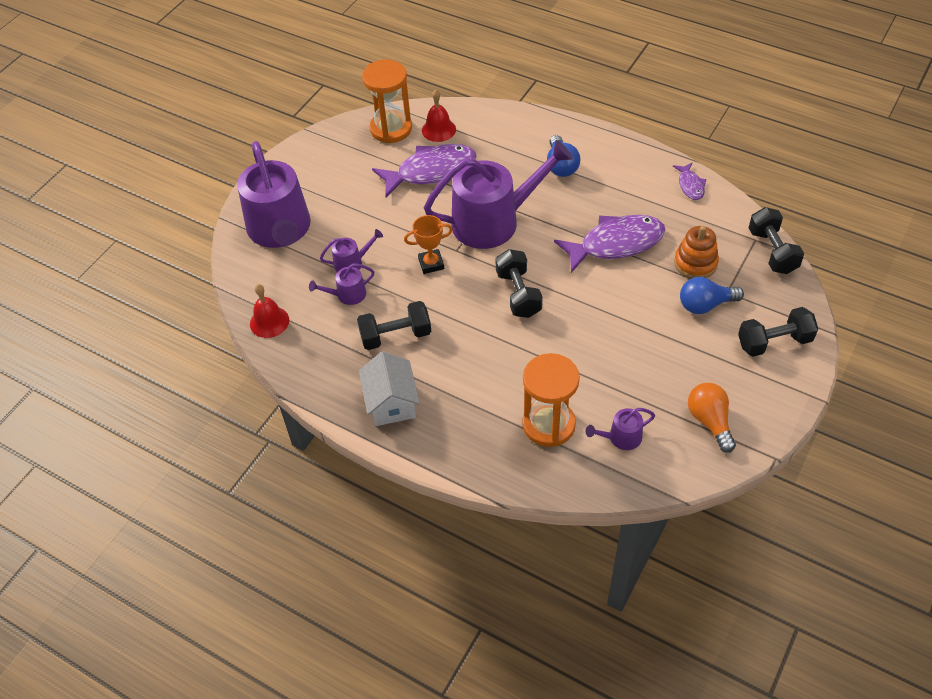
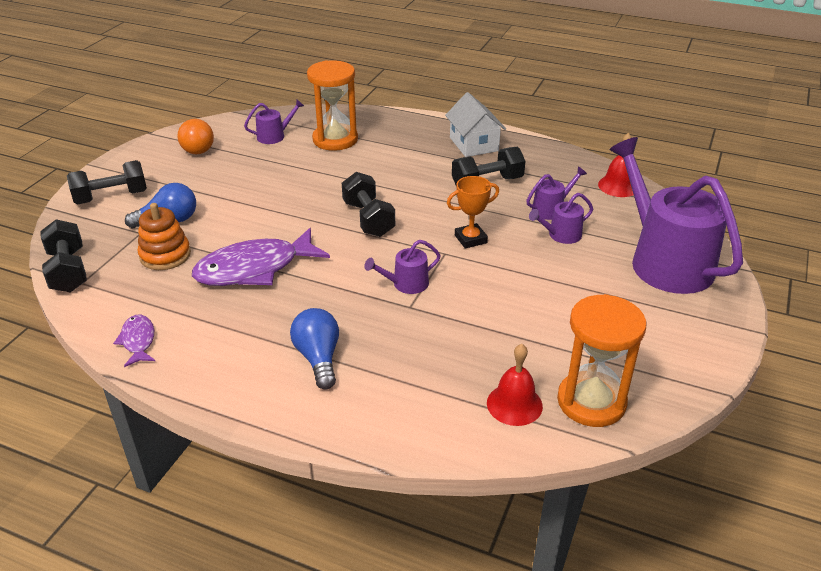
camera: 170 degrees right, 15 degrees down
purple fish [372,144,477,197] -> none
purple watering can [424,140,573,249] -> purple watering can [364,240,441,294], size x0.42

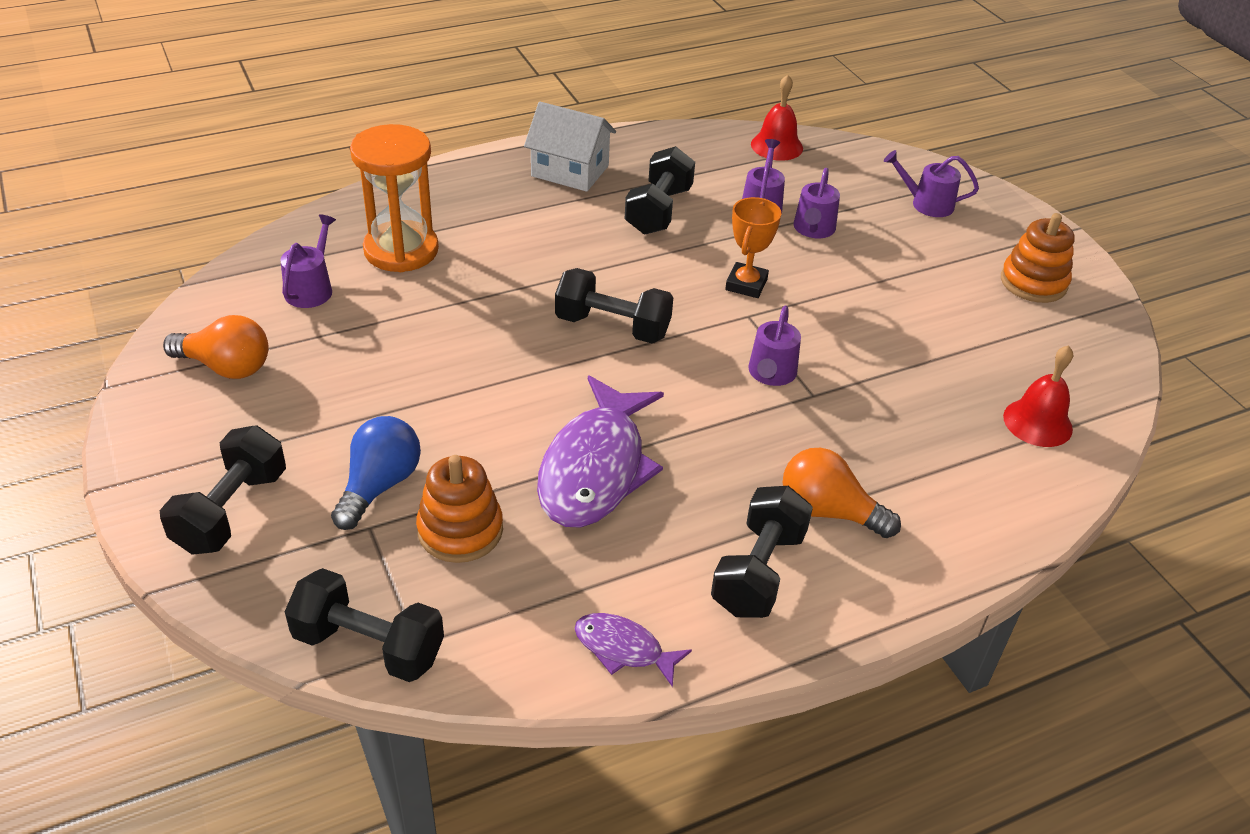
camera: 50 degrees left, 5 degrees up
blue light bulb [290,308,339,390] -> orange light bulb [783,448,901,538]
orange hourglass [557,294,647,427] -> none
purple watering can [609,137,743,294] -> purple watering can [884,150,979,217], size x0.42
none -> black dumbbell [711,486,813,618]
none -> orange stacking toy [1001,213,1075,303]

